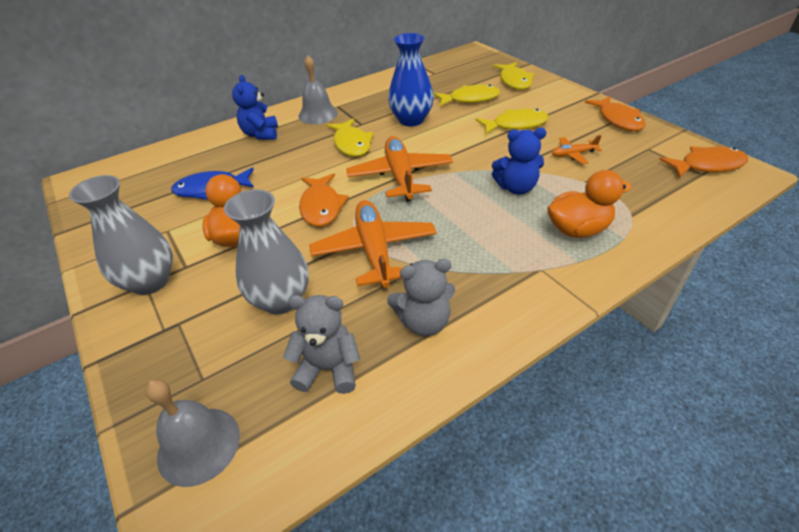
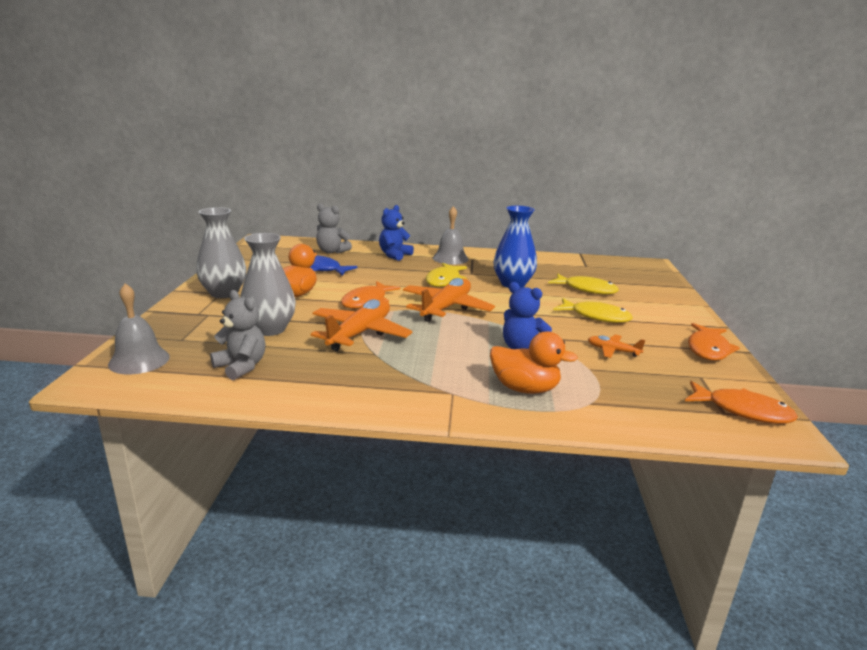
camera: 35 degrees right, 20 degrees down
grey teddy bear [387,259,455,336] -> grey teddy bear moved to [316,203,352,254]
yellow fish [493,62,534,90] -> none

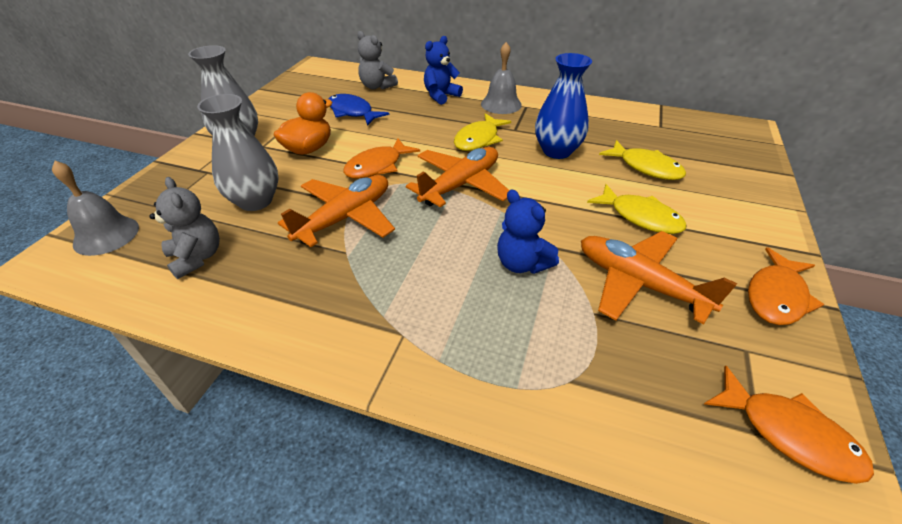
camera: 15 degrees right, 20 degrees up
orange duck [490,331,578,394] -> none
orange plane [588,334,645,358] -> orange plane [581,231,737,324], size x2.04

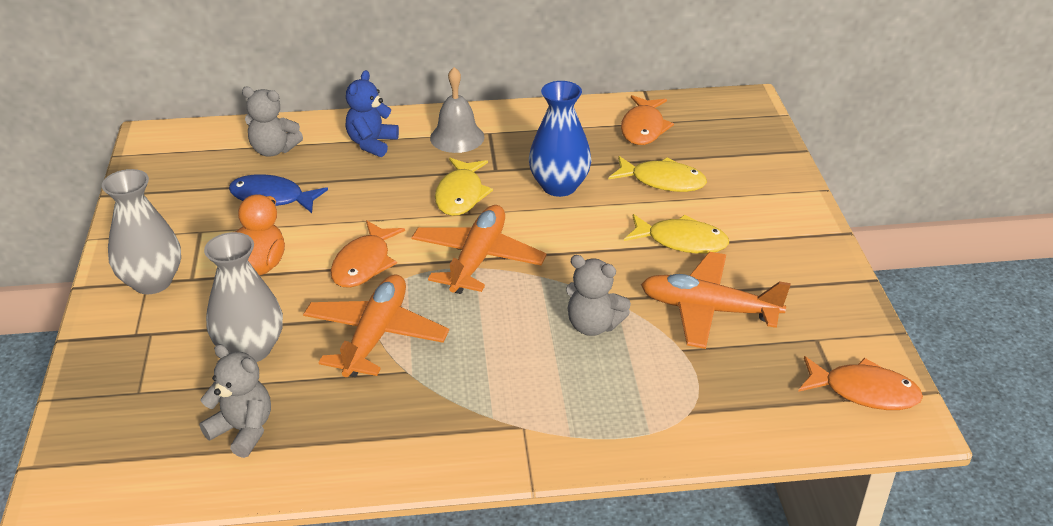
camera: 25 degrees left, 5 degrees down
grey bell [52,161,139,256] -> none
blue teddy bear [497,189,559,274] -> grey teddy bear [566,255,631,336]
orange fish [748,247,824,325] -> orange fish moved to [621,95,674,145]

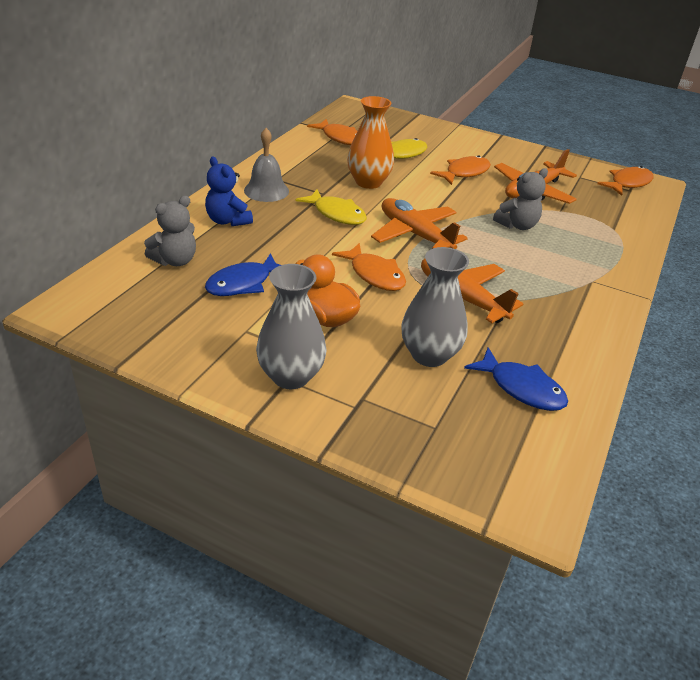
camera: 60 degrees left, 0 degrees up
grey teddy bear [199,344,271,458] -> blue fish [464,347,568,411]
blue vase [529,81,592,197] -> orange vase [347,96,394,189]
yellow fish [624,214,729,254] -> orange fish [430,155,491,185]

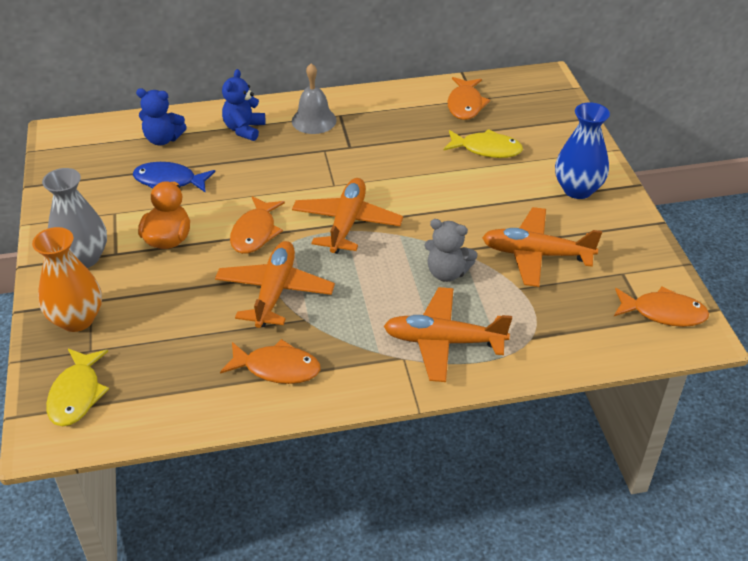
camera: 55 degrees right, 5 degrees up
grey teddy bear [144,196,196,266] -> blue teddy bear [136,88,187,145]
yellow fish [295,189,367,225] -> yellow fish moved to [46,348,109,426]
orange vase [347,96,394,189] -> orange vase moved to [32,227,102,332]
grey vase [401,247,469,367] -> none
orange fish [430,155,491,185] -> orange fish moved to [220,339,321,384]
blue fish [464,347,568,411] -> none
none -> orange plane [384,287,512,382]
none -> blue vase [555,102,610,199]

